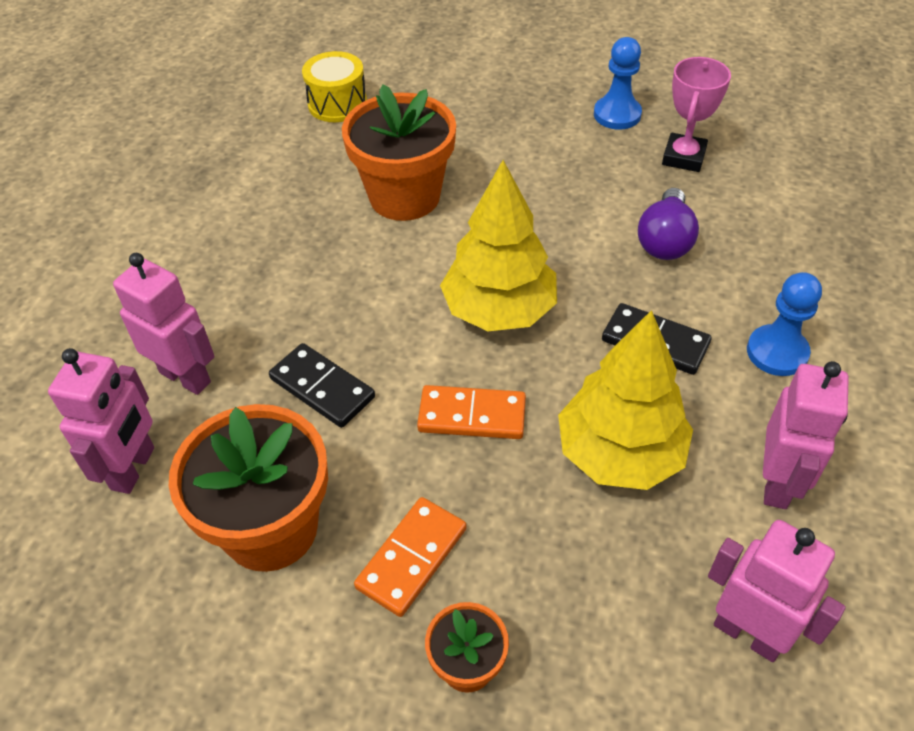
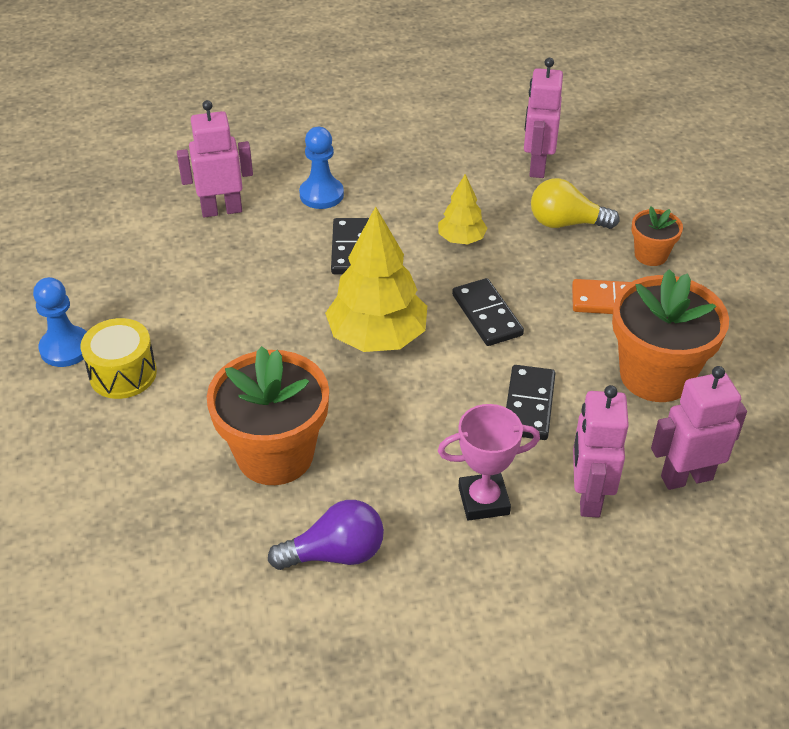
camera: 120 degrees left, 5 degrees down
yellow drum [302,51,367,122] -> yellow drum moved to [81,318,157,399]
orange domino [417,385,526,439] -> black domino [452,278,524,346]
yellow tree [558,310,693,490] -> yellow tree [438,174,488,244], size x0.53
purple light bulb [638,188,699,260] -> purple light bulb moved to [268,500,384,570]
pink trophy [662,57,731,172] -> pink trophy moved to [438,404,540,521]
pink robot [763,361,849,509] -> pink robot moved to [177,100,253,218]
none -> yellow light bulb [531,178,620,229]

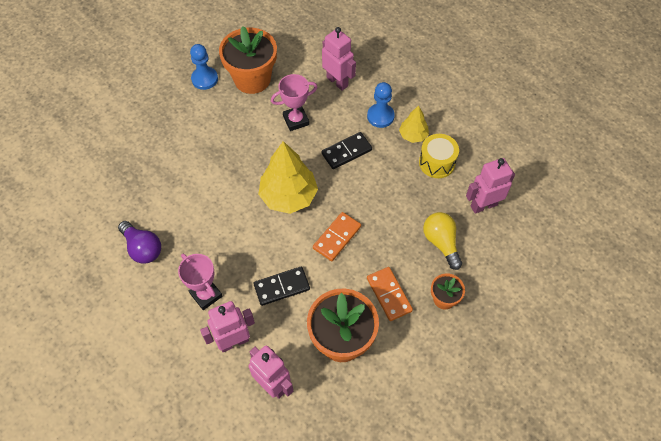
camera: 60 degrees right, 15 degrees up
yellow drum [81,318,157,399] -> yellow drum moved to [419,134,459,178]
orange flower pot [207,346,329,485] -> orange flower pot moved to [219,26,277,94]
yellow tree [438,174,488,244] -> yellow tree moved to [399,105,429,143]
black domino [452,278,524,346] -> orange domino [313,212,361,261]
none -> pink trophy [271,74,317,131]

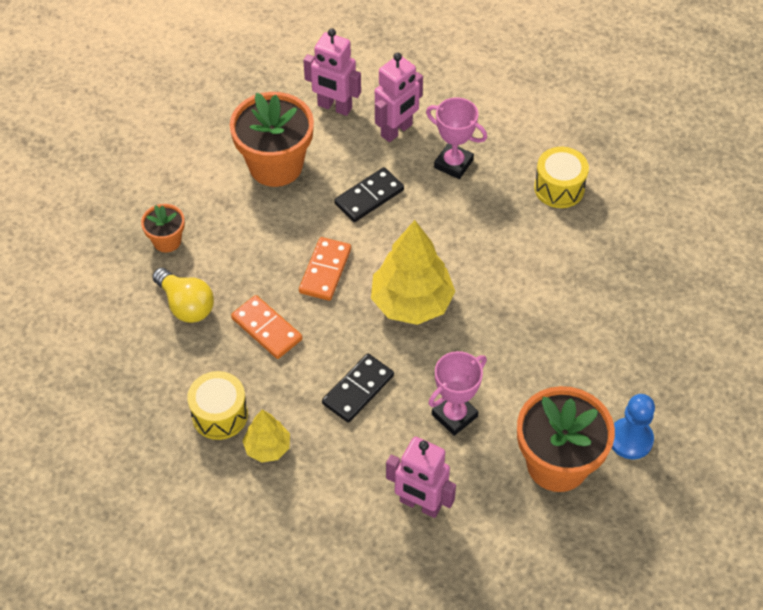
camera: 160 degrees right, 5 degrees down
purple light bulb [118,221,161,264] -> yellow drum [534,147,589,208]
blue pawn [367,82,395,128] -> none
orange domino [367,267,413,321] -> orange domino moved to [231,295,302,359]
pink robot [466,158,515,214] -> none

